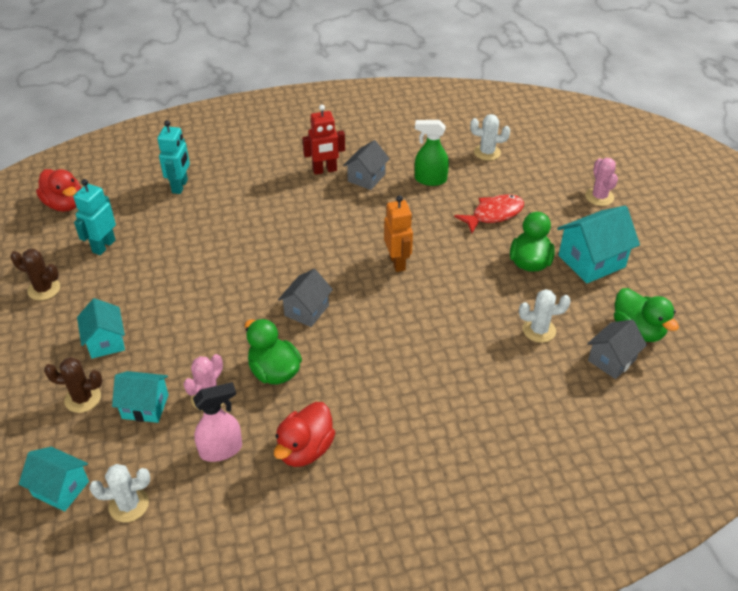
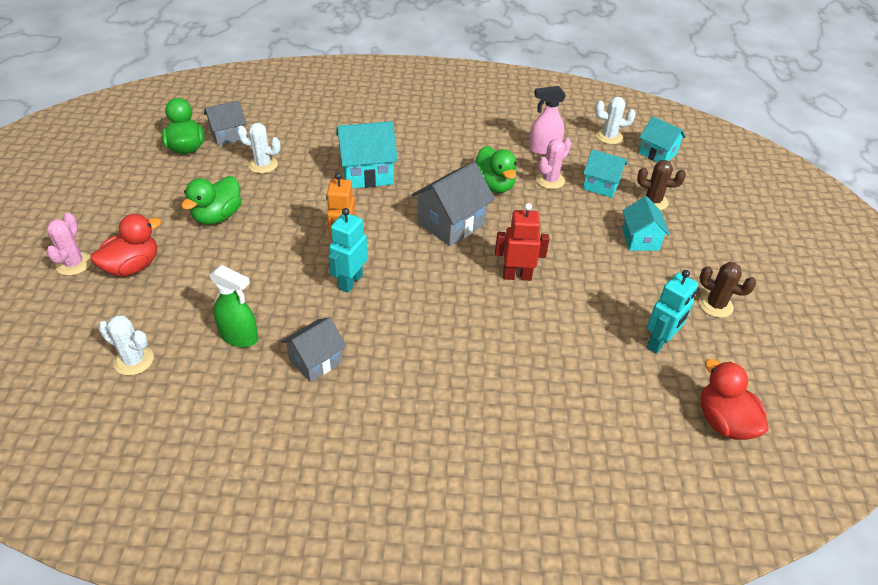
camera: 165 degrees left, 0 degrees up
turquoise robot [157,120,190,194] -> turquoise robot moved to [328,208,368,293]
red duck [274,402,335,467] -> red duck moved to [90,214,161,277]
grey house [278,269,333,327] -> grey house [412,162,495,246], size x1.53
red robot [303,105,345,175] -> red robot moved to [495,203,549,281]
red fish [454,195,524,233] -> none
turquoise house [557,206,640,283] -> turquoise house moved to [336,121,398,188]

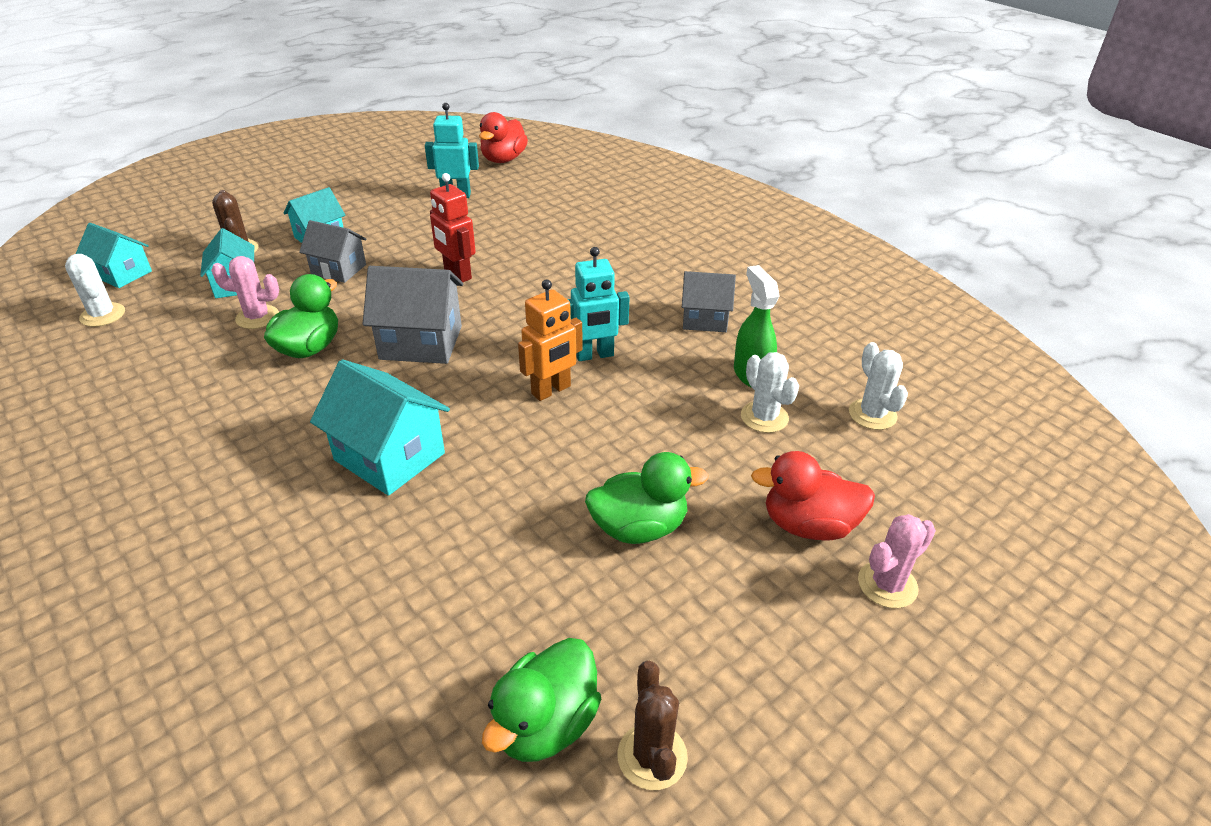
camera: 130 degrees left, 5 degrees down
grey house [204,100,246,146] -> grey house moved to [299,220,367,283]
white cactus [237,123,281,173] -> white cactus moved to [741,352,799,433]
pink spray bottle [529,86,566,155] -> none
turquoise house [639,117,686,162] -> turquoise house turned 60 degrees counterclockwise [76,223,152,288]
brown cactus [698,262,756,318] -> brown cactus moved to [617,661,688,790]

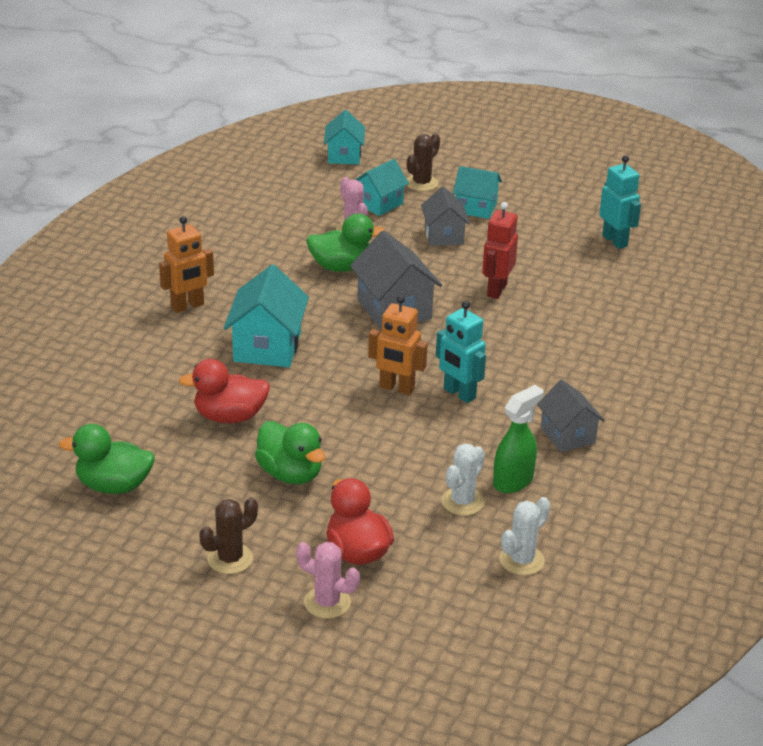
camera: 60 degrees right, 5 degrees down
white cactus [65,254,125,327] -> none
red duck [479,112,528,163] -> red duck moved to [179,359,270,423]
brown cactus [617,661,688,790] -> brown cactus moved to [199,497,258,574]
none -> orange robot [159,216,214,313]

